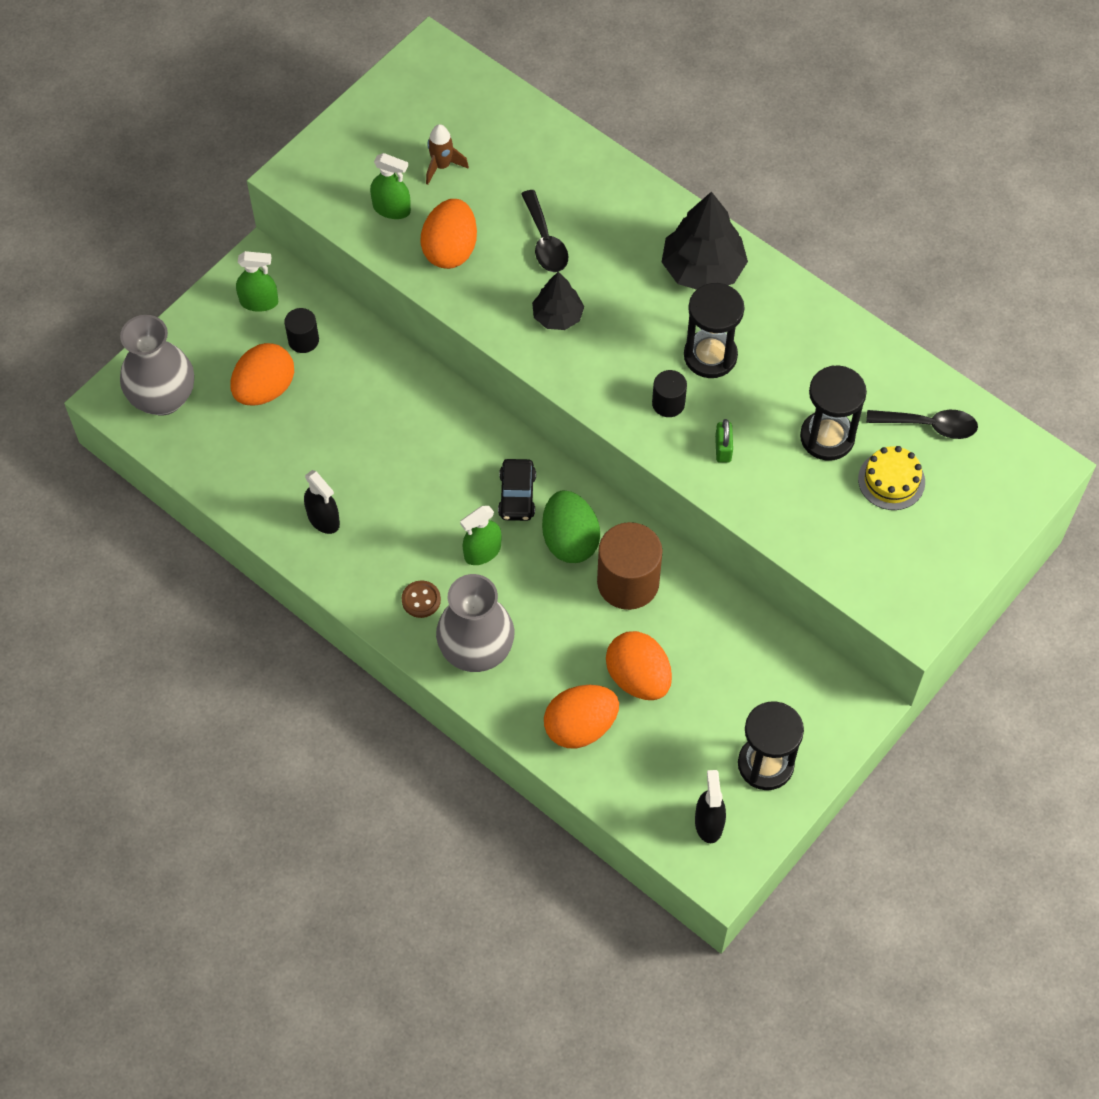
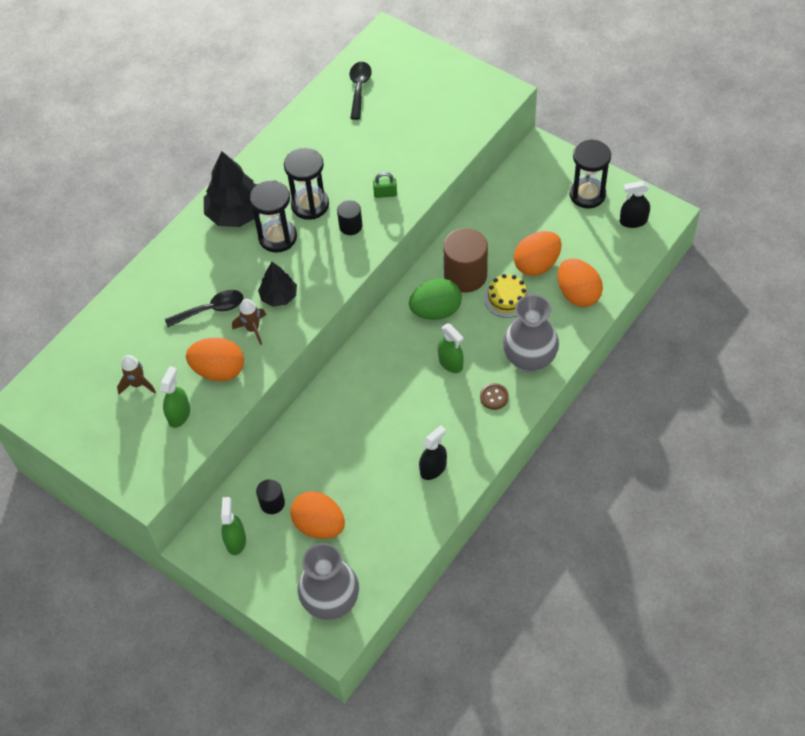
camera: 90 degrees left, 5 degrees down
black car [498,459,536,521] -> none
black hourglass [800,365,867,461] -> black hourglass moved to [250,180,297,253]
yellow cake [858,446,925,510] -> yellow cake moved to [484,274,530,318]
none -> brown rocket [232,299,266,345]

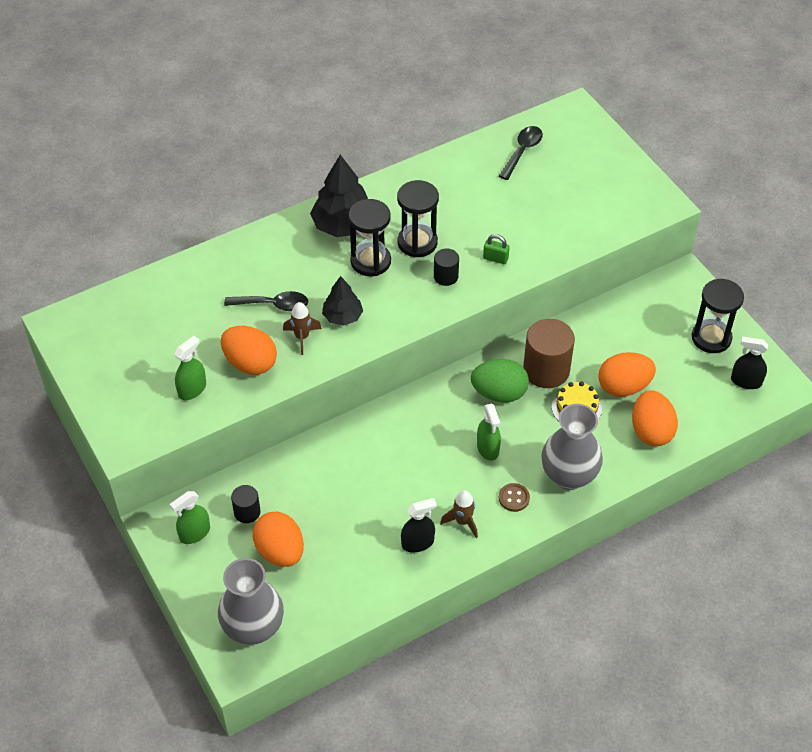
camera: 20 degrees right, 5 degrees down
brown rocket [117,355,156,394] -> brown rocket moved to [440,490,478,538]
green spray bottle [221,497,246,555] -> green spray bottle turned 150 degrees counterclockwise [170,491,210,544]

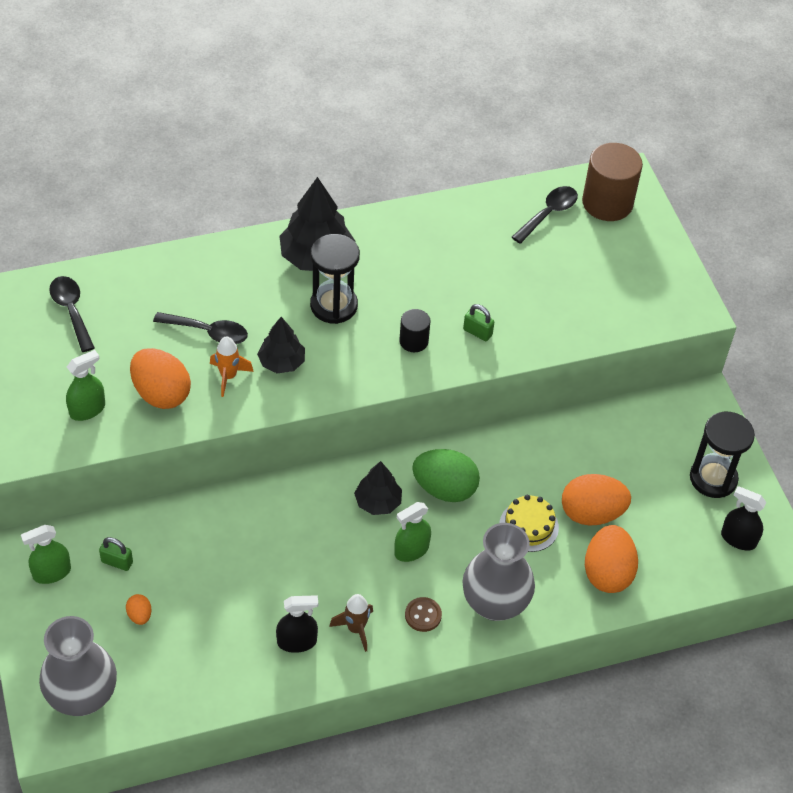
camera: 10 degrees right, 0 degrees up
black cylinder [231,485,260,523] -> green padlock [99,537,133,571]
orange egg [253,512,304,567] -> orange egg [126,594,151,625], size x0.46
brown rocket [283,302,322,355] -> orange rocket [210,336,254,397]
black hourglass [397,180,439,257] -> none
green spray bottle [477,404,501,461] -> green spray bottle turned 60 degrees clockwise [394,502,431,562]
brown cylinder [523,319,575,388] -> brown cylinder moved to [582,143,643,221]
none -> black spoon [49,276,95,352]
none -> black tree [354,461,402,515]

